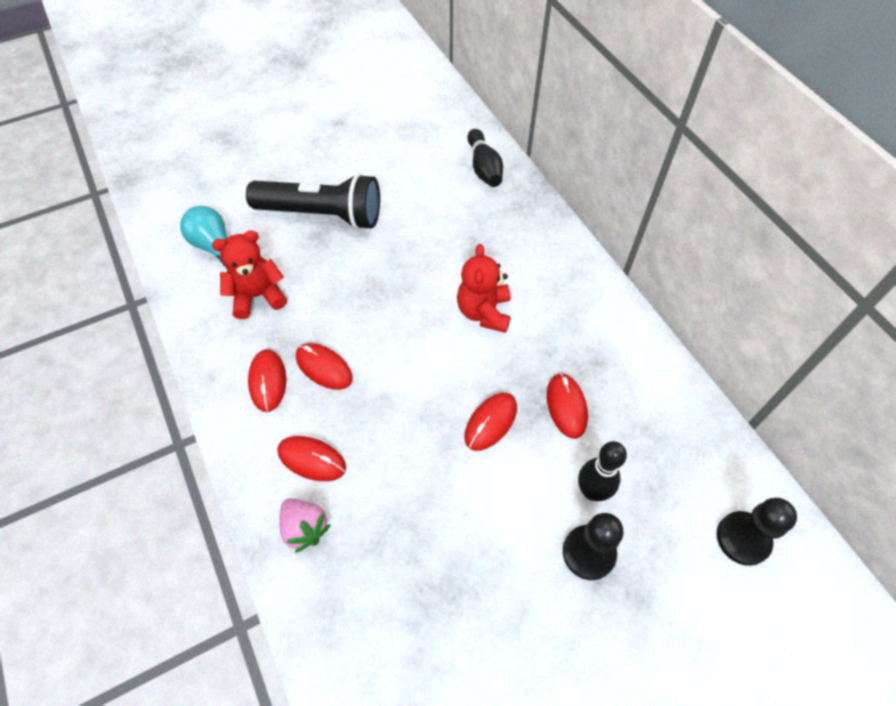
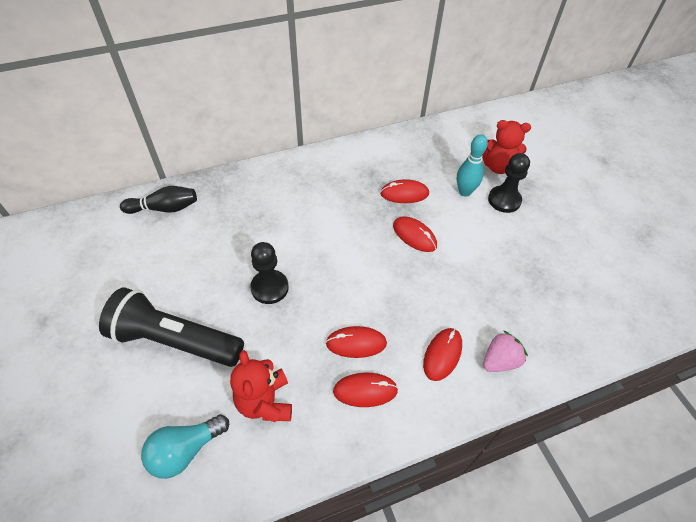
camera: 85 degrees left, 5 degrees down
black flashlight [246,173,380,230] -> black flashlight turned 90 degrees counterclockwise [99,288,244,367]
red mouse [296,343,353,390] -> red mouse turned 45 degrees clockwise [326,326,387,358]
red teddy bear [457,244,511,333] -> red teddy bear moved to [482,120,531,174]
black bowling pin [578,441,627,501] -> turquoise bowling pin [457,134,488,197]
black pawn [717,498,797,566] -> black pawn moved to [250,242,289,304]

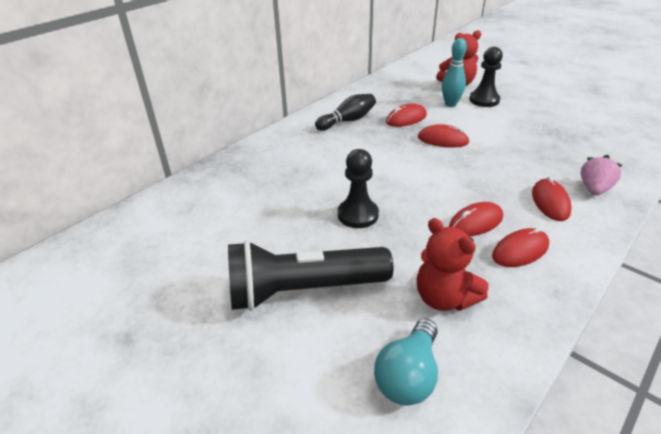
camera: 25 degrees left, 15 degrees down
black bowling pin [120,186,197,214] -> black bowling pin moved to [315,94,376,131]

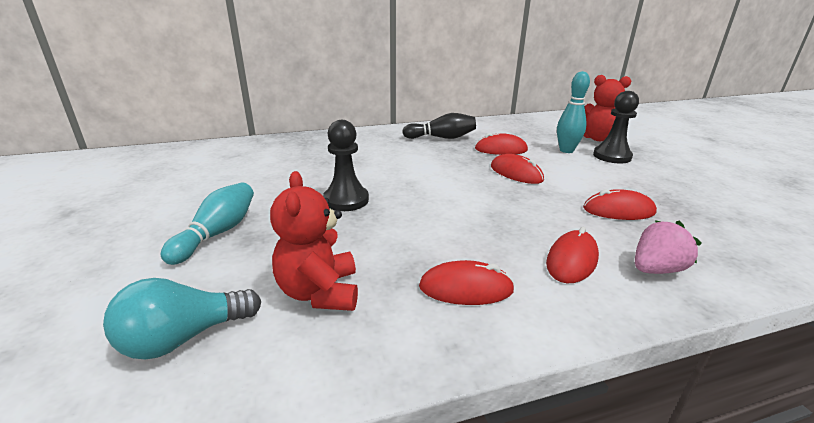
camera: 30 degrees right, 10 degrees down
black flashlight [228,240,394,311] -> turquoise bowling pin [161,182,254,265]
red mouse [449,202,503,236] -> red mouse moved to [583,189,657,220]

